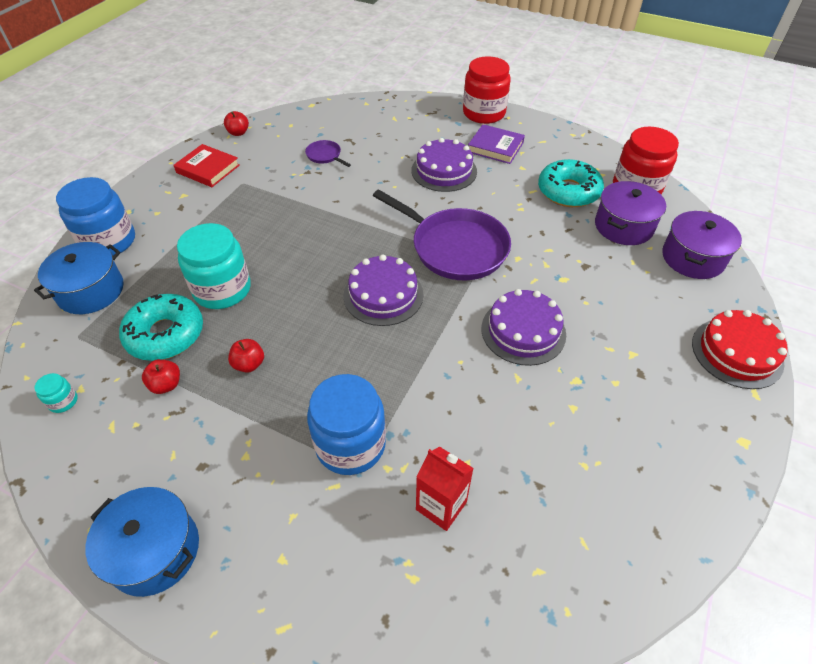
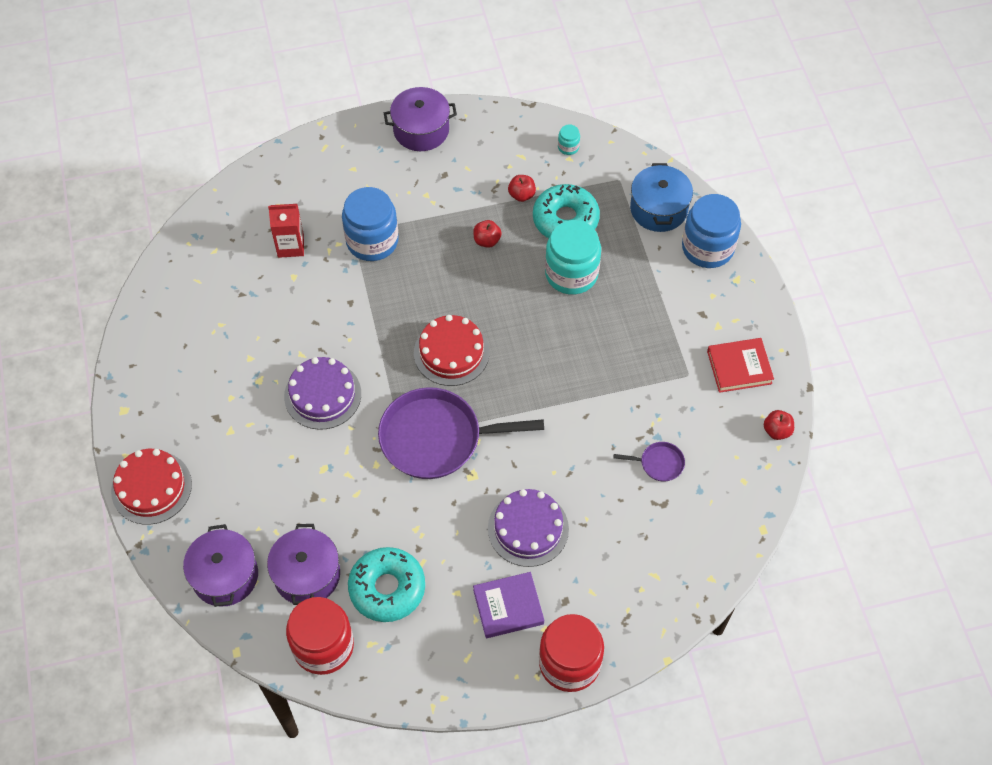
camera: 140 degrees right, 10 degrees up
blue pot [85,487,199,597] -> purple pot [384,87,457,151]
purple cake [343,254,423,326] -> red cake [414,315,489,386]

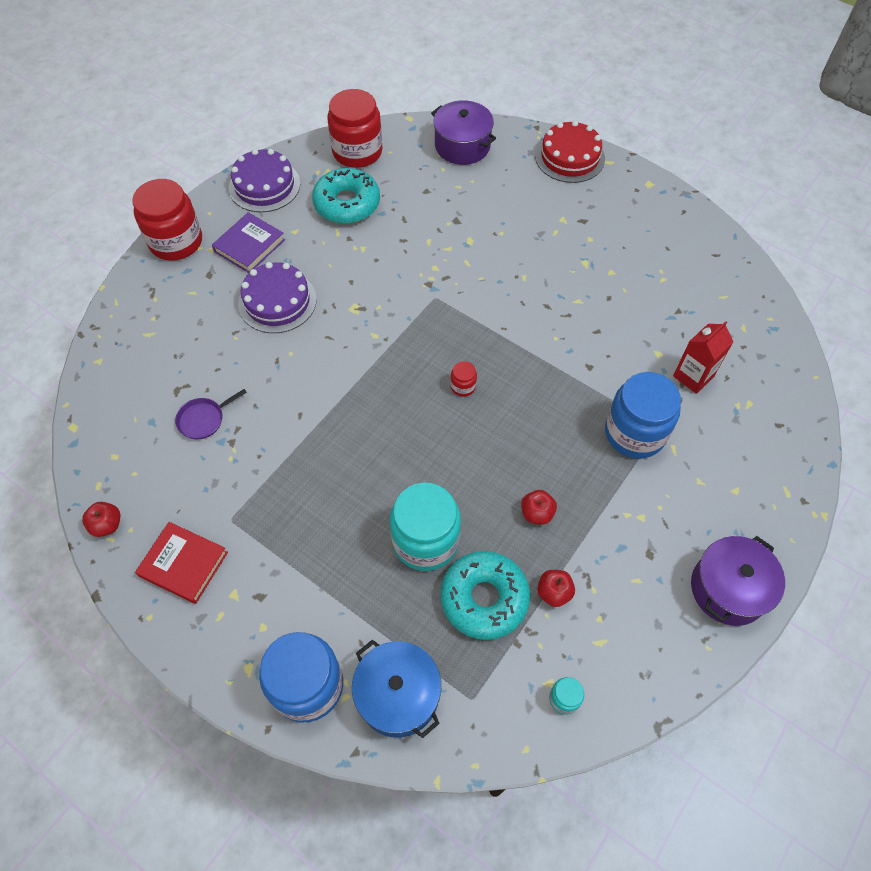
camera: 140 degrees right, 0 degrees up
purple pot [267,524,340,605] -> none
purple cake [284,357,361,430] -> purple cake moved to [229,149,300,212]
purple pan [378,387,544,479] -> none
red cake [414,315,489,386] -> red jar [450,361,477,397]
red book [707,338,774,393] -> red book turned 75 degrees clockwise [135,522,228,604]

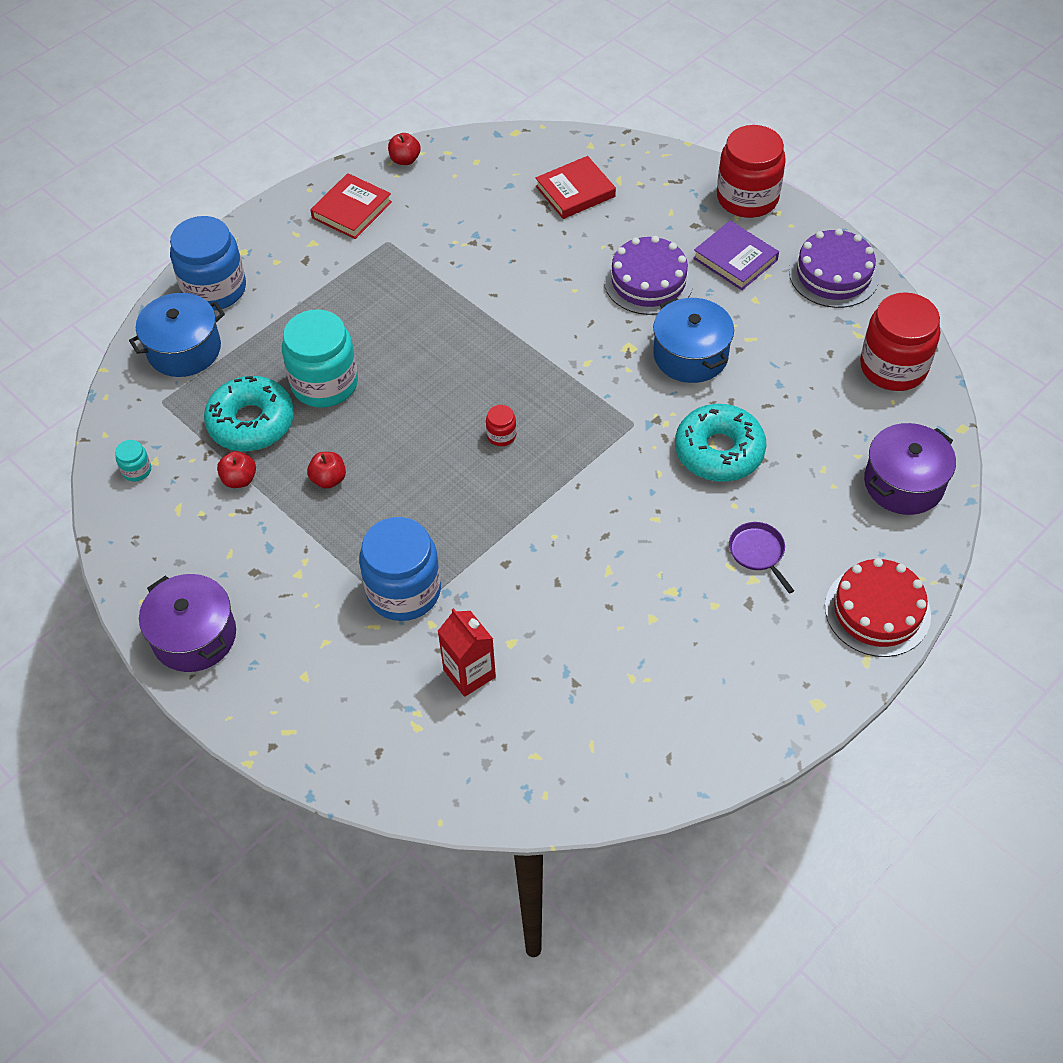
camera: 100 degrees right, 5 degrees down
purple pan [175,389,247,439] -> purple pan moved to [729,522,794,594]
turquoise donut [312,168,380,224] -> turquoise donut moved to [675,404,766,482]
none -> red book [536,156,616,219]
none -> blue pot [653,297,734,383]

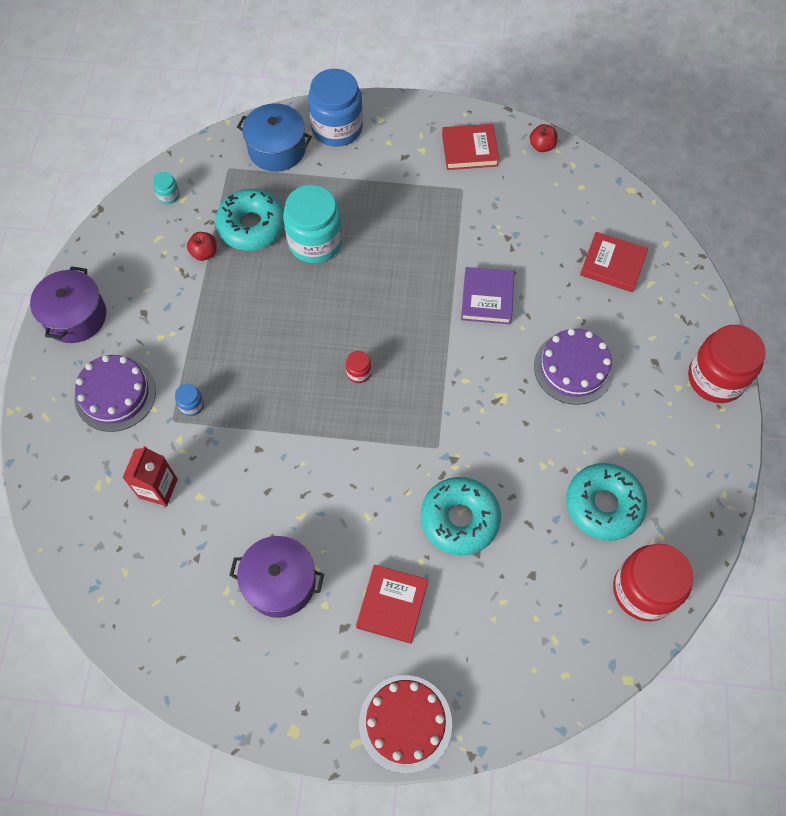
camera: 50 degrees right, 10 degrees up
red apple [307,452,346,489] -> none
blue jar [359,517,441,621] -> blue jar [175,384,204,416], size x0.42
blue pot [653,297,734,383] -> none
purple book [693,221,779,290] -> purple book moved to [461,267,515,324]
purple pan [729,522,794,594] -> red book [356,565,428,644]
purple cake [789,228,879,308] -> purple cake moved to [74,355,156,432]
purple pot [864,423,956,515] -> purple pot moved to [229,536,324,618]
none -> turquoise donut [566,463,647,541]

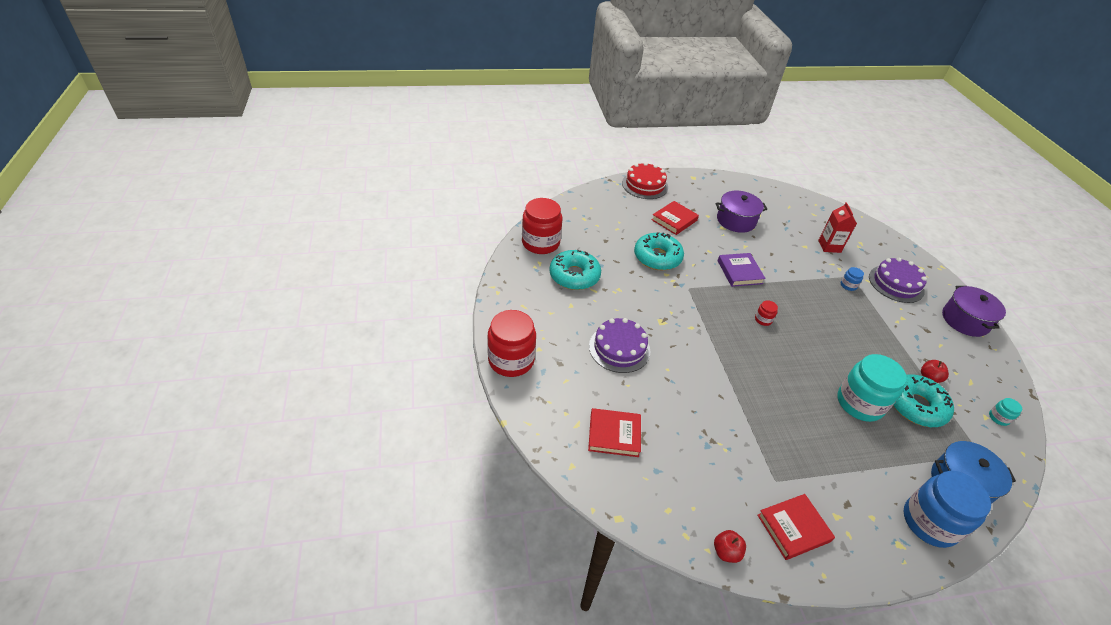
camera: 160 degrees right, 20 degrees down
red book [356,565,428,644] -> red book turned 45 degrees clockwise [652,201,699,235]
purple book [461,267,515,324] -> purple book moved to [718,253,766,287]

